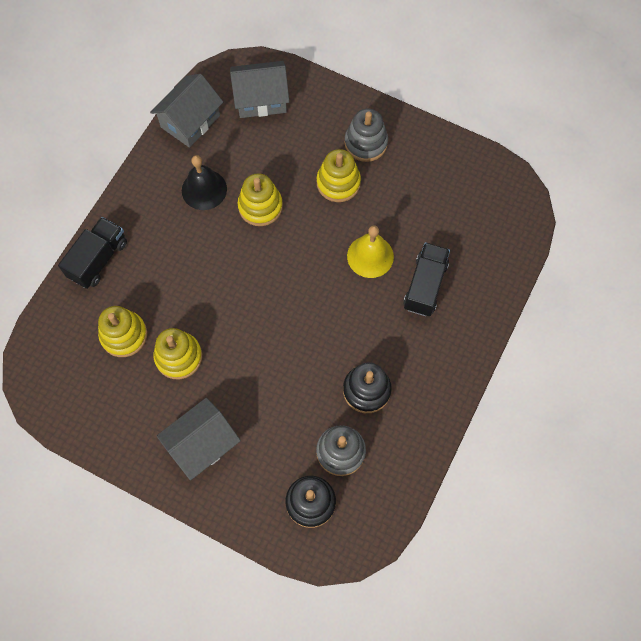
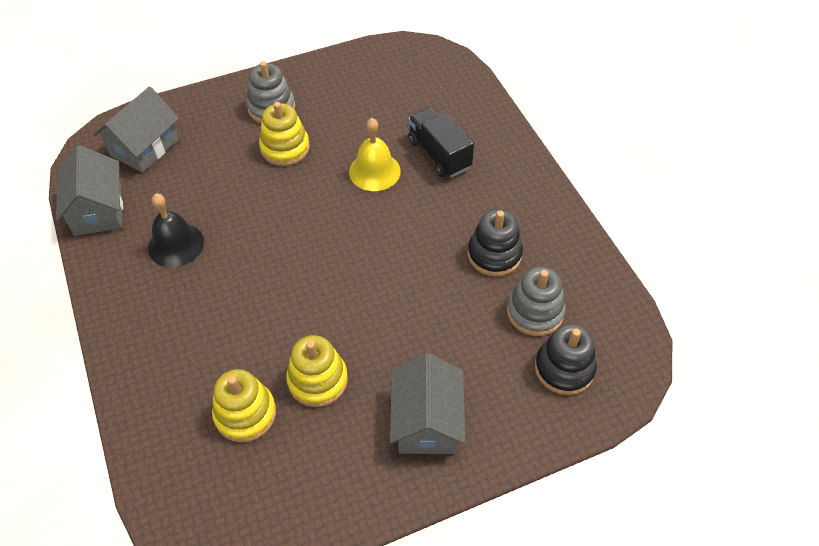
camera: 50 degrees left, 15 degrees down
black truck [58,217,127,289] -> none
yellow stacking toy [238,173,283,226] -> none

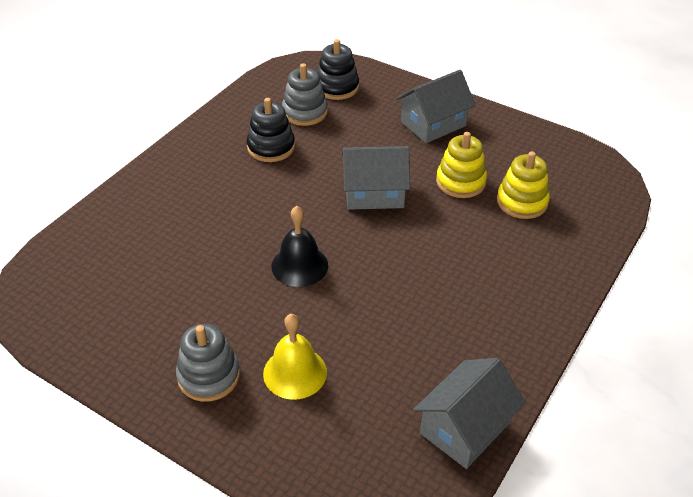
camera: 125 degrees left, 10 degrees down
grey house [93,86,179,173] -> grey house moved to [342,146,410,210]
black bell [148,193,204,268] -> black bell moved to [272,206,328,287]
yellow stacking toy [259,102,310,166] -> none
yellow bell [349,118,401,191] -> yellow bell moved to [263,314,327,400]
black truck [408,107,474,178] -> none

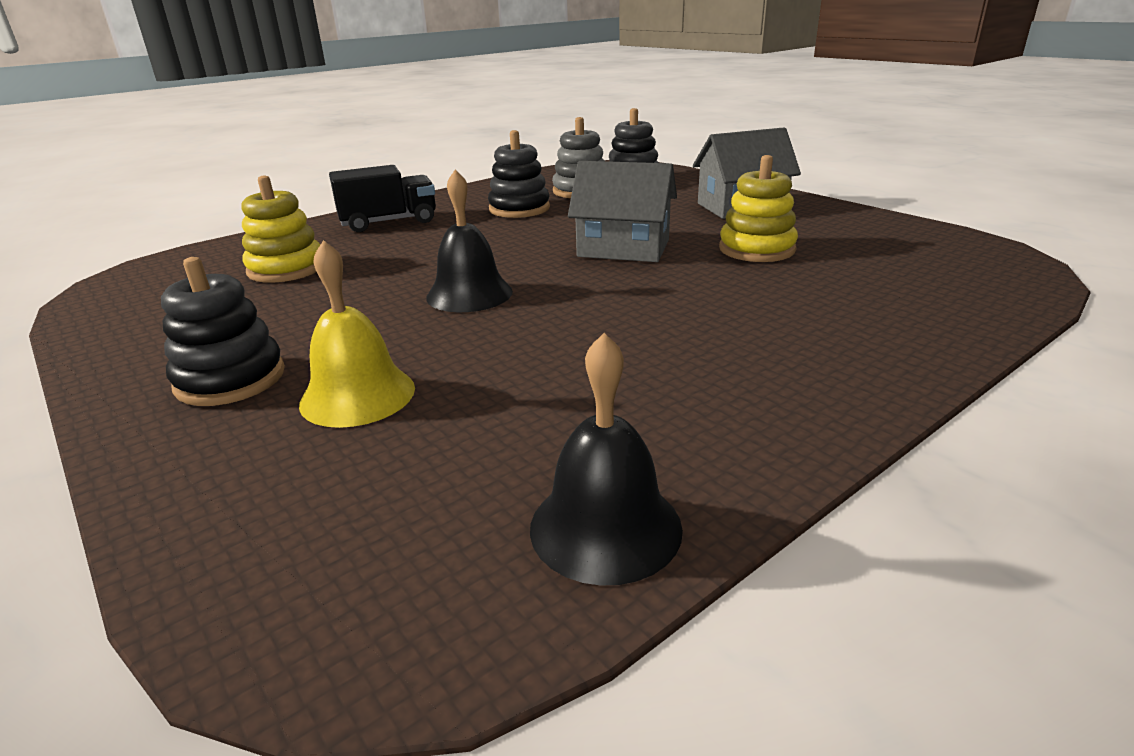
camera: 20 degrees right, 15 degrees down
grey stacking toy [176,324,240,402] -> black stacking toy [161,257,285,406]
grey house [413,358,525,469] -> black bell [530,333,683,586]
yellow stacking toy [497,151,550,219] -> yellow stacking toy moved to [241,176,320,283]
none -> black truck [329,165,436,232]

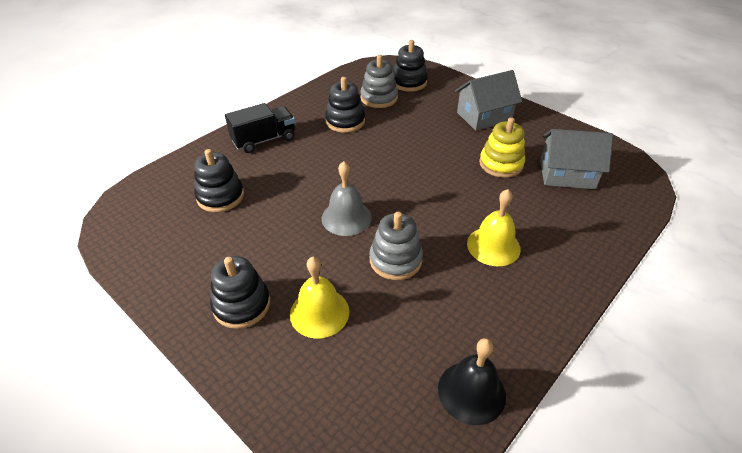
camera: 10 degrees left, 15 degrees up
yellow stacking toy [241,176,320,283] -> black stacking toy [194,149,244,212]
black bell [426,170,513,312] -> grey bell [322,161,372,236]
grey house [568,161,677,262] -> grey house moved to [540,129,613,189]
none -> grey stacking toy [370,212,423,280]
none -> yellow bell [467,189,521,266]

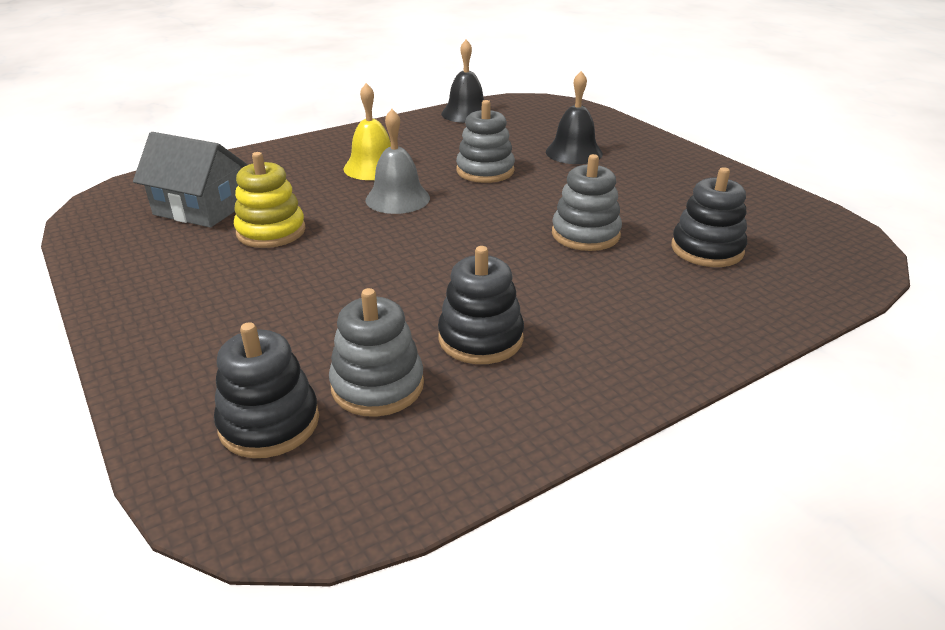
camera: 165 degrees left, 10 degrees down
black stacking toy [210,256,270,329] -> none
black truck [225,103,295,153] -> none
yellow bell [290,257,349,338] -> black bell [546,71,603,164]
grey bell [322,161,372,236] -> grey bell moved to [366,109,430,214]
grey house [455,70,522,131] -> none
none -> grey stacking toy [552,154,622,251]

